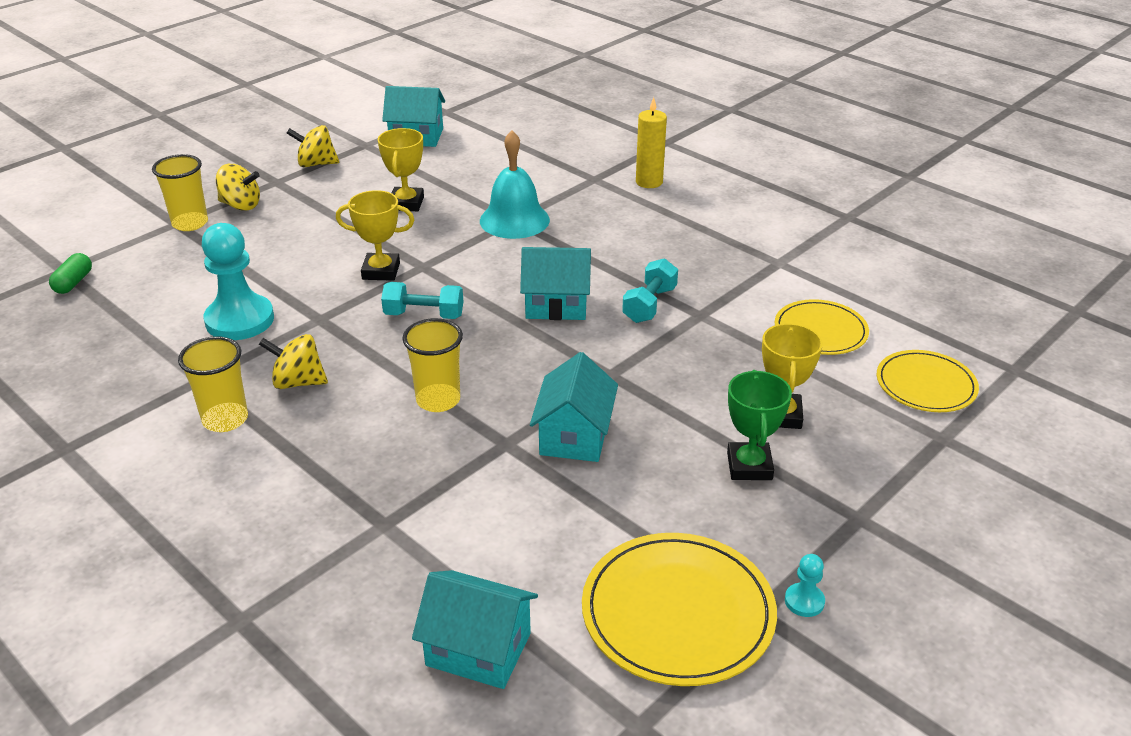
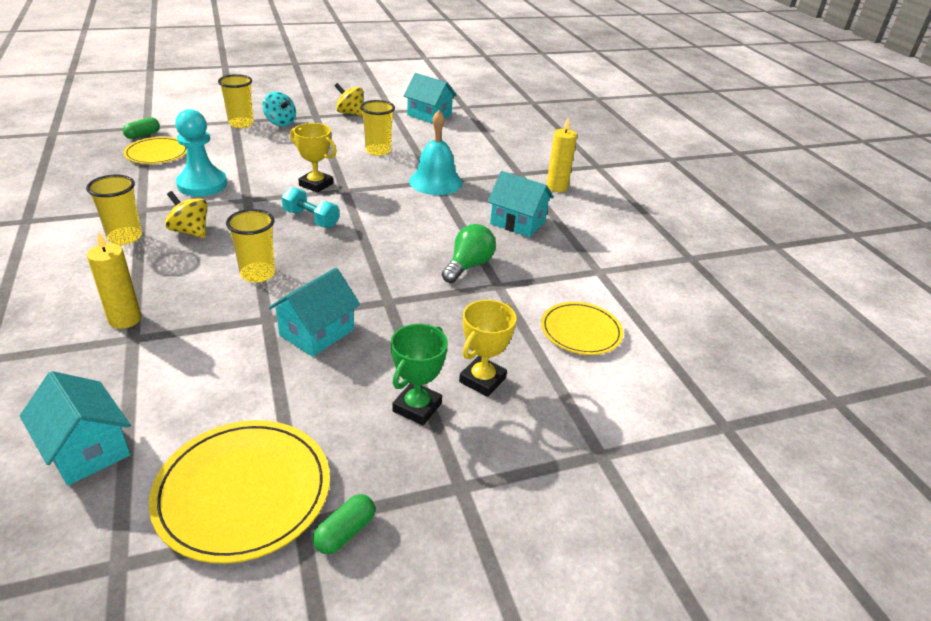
camera: 25 degrees right, 0 degrees up
yellow spinning top [216,164,260,211] -> turquoise spinning top [262,92,296,127]
yellow trophy [377,128,424,211] -> yellow cup [360,100,395,156]
turquoise house [520,247,591,320] -> turquoise house moved to [487,171,554,237]
turquoise dumbbell [622,258,678,323] -> green light bulb [442,224,496,283]
turquoise pawn [785,554,825,617] -> green capsule [313,494,375,554]
yellow plate [877,350,979,412] -> yellow plate moved to [123,137,187,164]
none -> yellow candle [87,231,141,329]

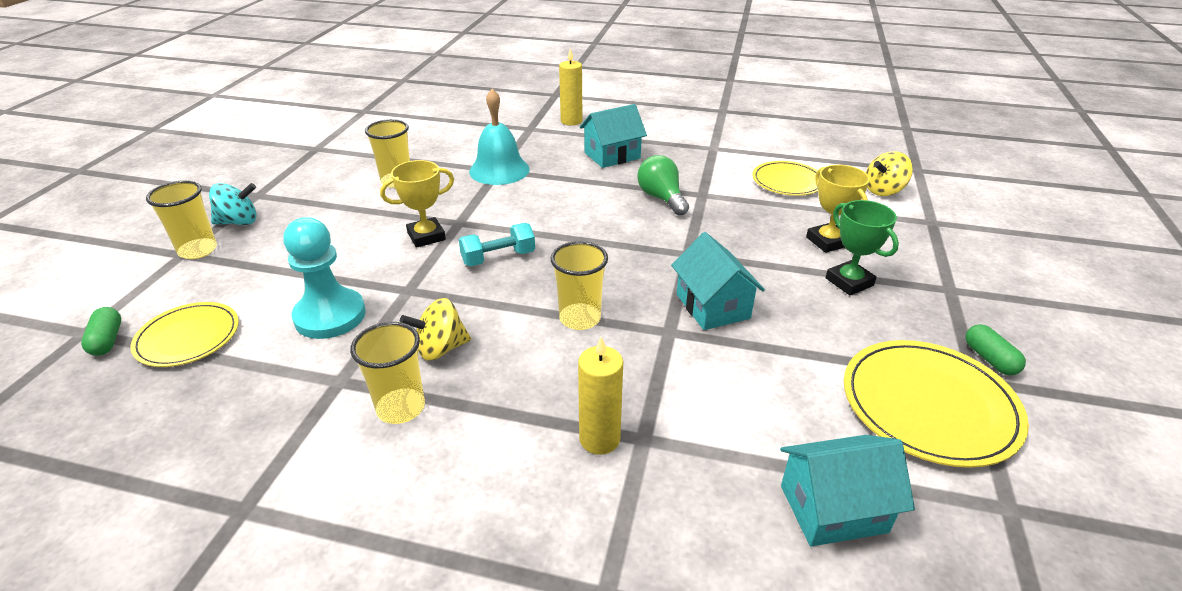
camera: 55 degrees left, 0 degrees up
yellow spinning top [335,83,363,116] -> yellow spinning top moved to [866,151,913,196]
turquoise house [403,73,457,124] -> none

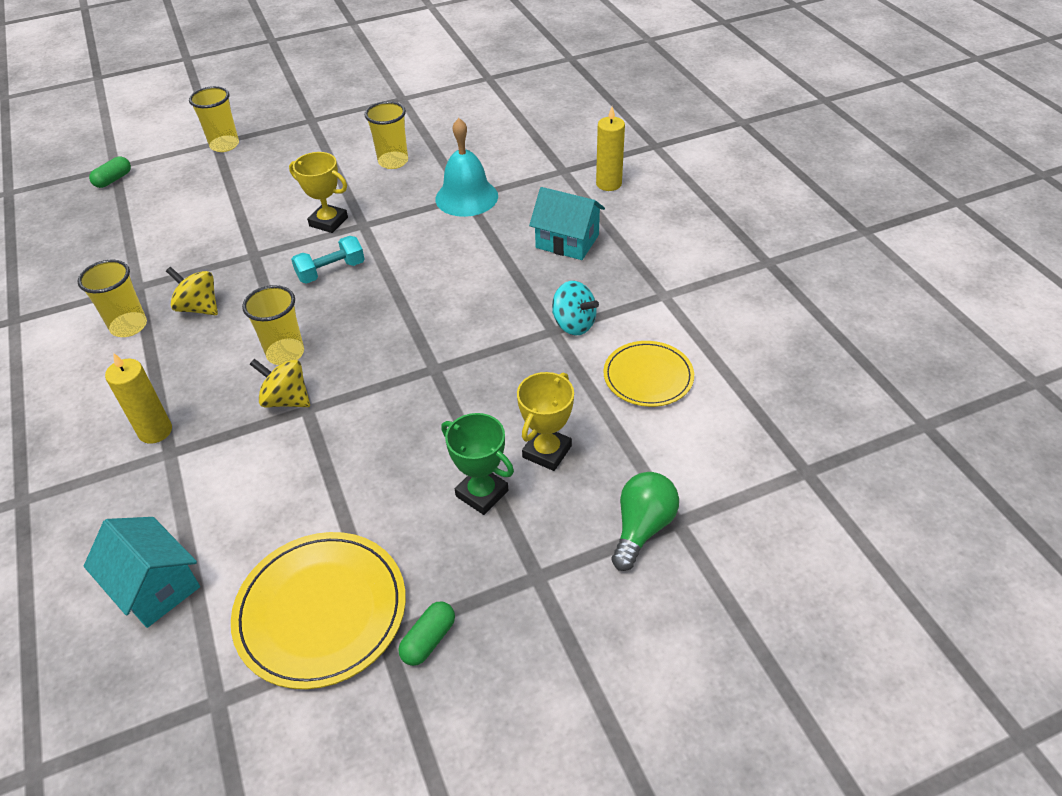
camera: 55 degrees right, 10 degrees up
yellow plate [130,302,239,367] -> none
turquoise spinning top [209,183,256,225] -> turquoise spinning top moved to [552,281,599,335]
turquoise pawn [284,217,366,339] -> none
turquoise dumbbell [459,223,535,266] -> turquoise dumbbell turned 60 degrees counterclockwise [291,236,365,284]
green light bulb [637,155,689,216] -> green light bulb moved to [611,472,679,571]
turquoise house [671,232,765,330] -> none
green trophy [826,200,899,295] -> green trophy turned 75 degrees counterclockwise [441,413,514,515]
yellow spinning top [866,151,913,196] -> yellow spinning top moved to [250,359,310,407]

